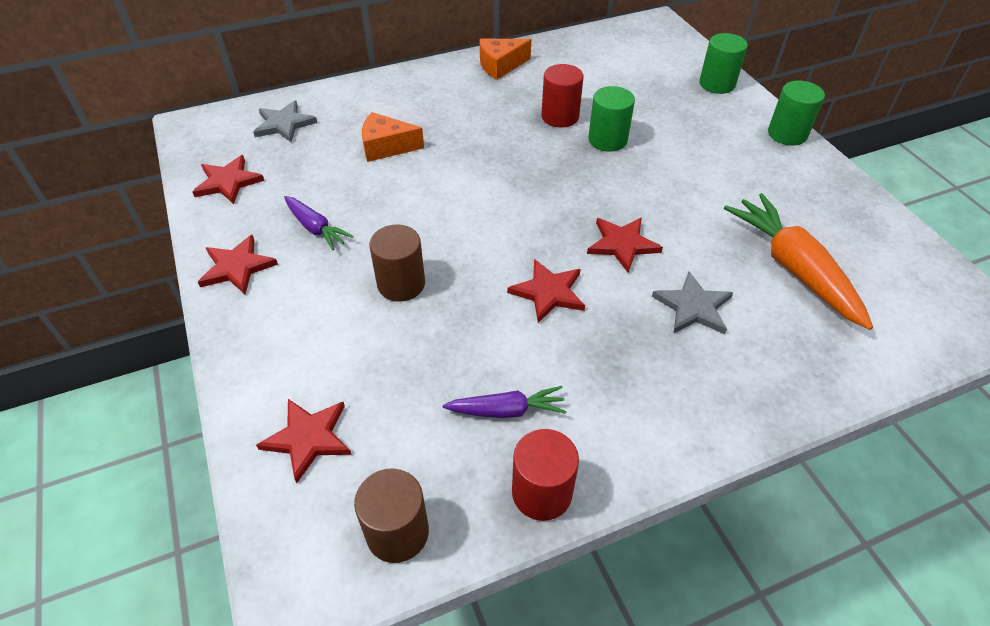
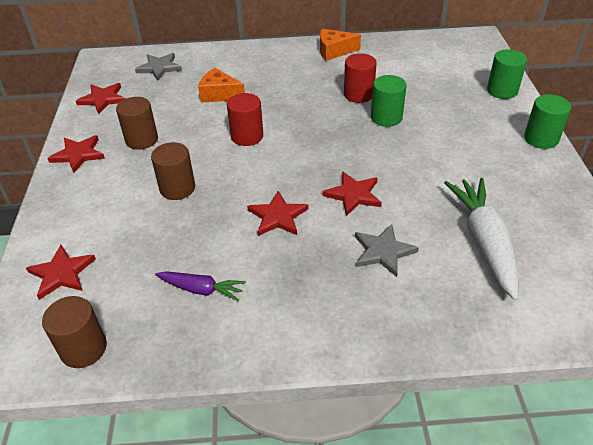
camera: 20 degrees right, 5 degrees down
purple carrot [284,196,354,250] -> brown cylinder [116,97,158,150]
red cylinder [512,429,579,521] -> red cylinder moved to [227,93,263,146]
orange carrot [724,193,873,330] -> white carrot [444,178,519,300]

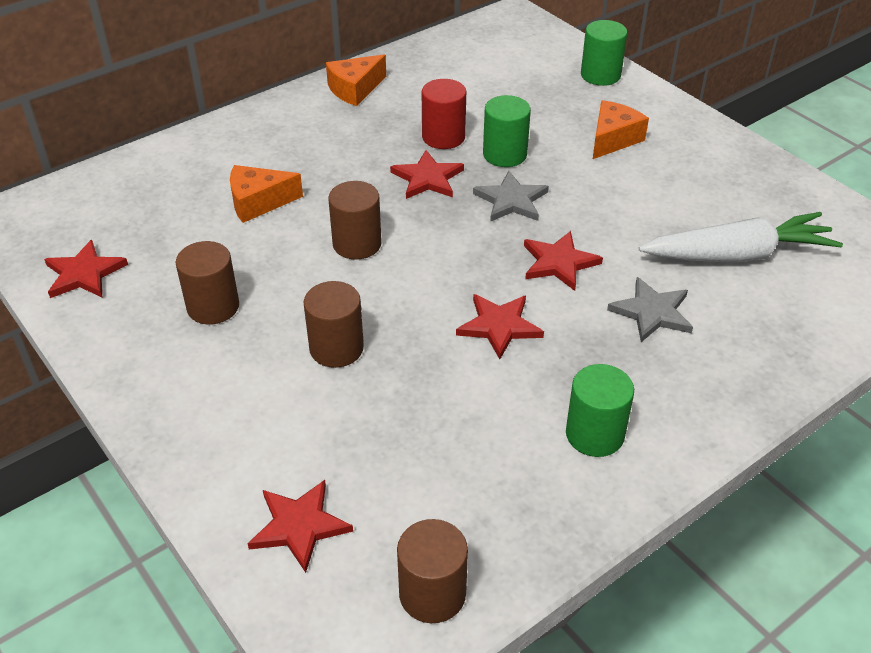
camera: 35 degrees left, 0 degrees up
red star [47,135,105,173] -> red star moved to [390,150,464,199]
grey star [135,53,182,81] -> grey star moved to [473,171,549,222]
purple carrot [155,271,246,301] -> none
red cylinder [227,93,263,146] -> brown cylinder [328,181,382,260]
white carrot [444,178,519,300] -> white carrot turned 120 degrees clockwise [639,212,843,263]
green cylinder [524,94,571,149] -> green cylinder moved to [566,364,634,457]
none -> orange cheese [593,100,649,159]

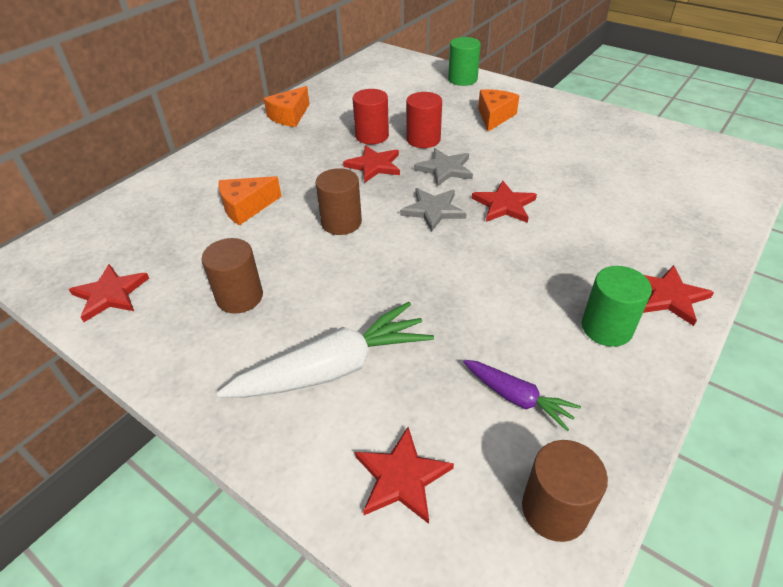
camera: 15 degrees left, 0 degrees up
brown cylinder [304,281,364,368] -> none
red star [456,294,544,359] -> red star moved to [643,265,714,326]
green cylinder [483,95,531,167] -> red cylinder [406,92,442,148]
grey star [607,277,693,342] -> grey star moved to [400,188,467,232]
white carrot [639,212,843,263] -> white carrot moved to [217,302,434,398]
none -> purple carrot [463,360,581,431]

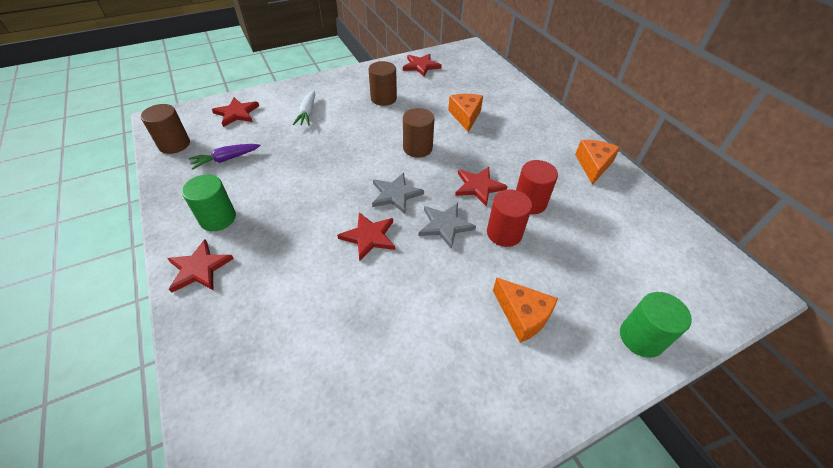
camera: 115 degrees right, 5 degrees up
white carrot [217,302,434,398] -> white carrot [293,90,315,125], size x0.54
orange cheese [263,86,310,127] -> orange cheese turned 45 degrees clockwise [575,140,620,185]

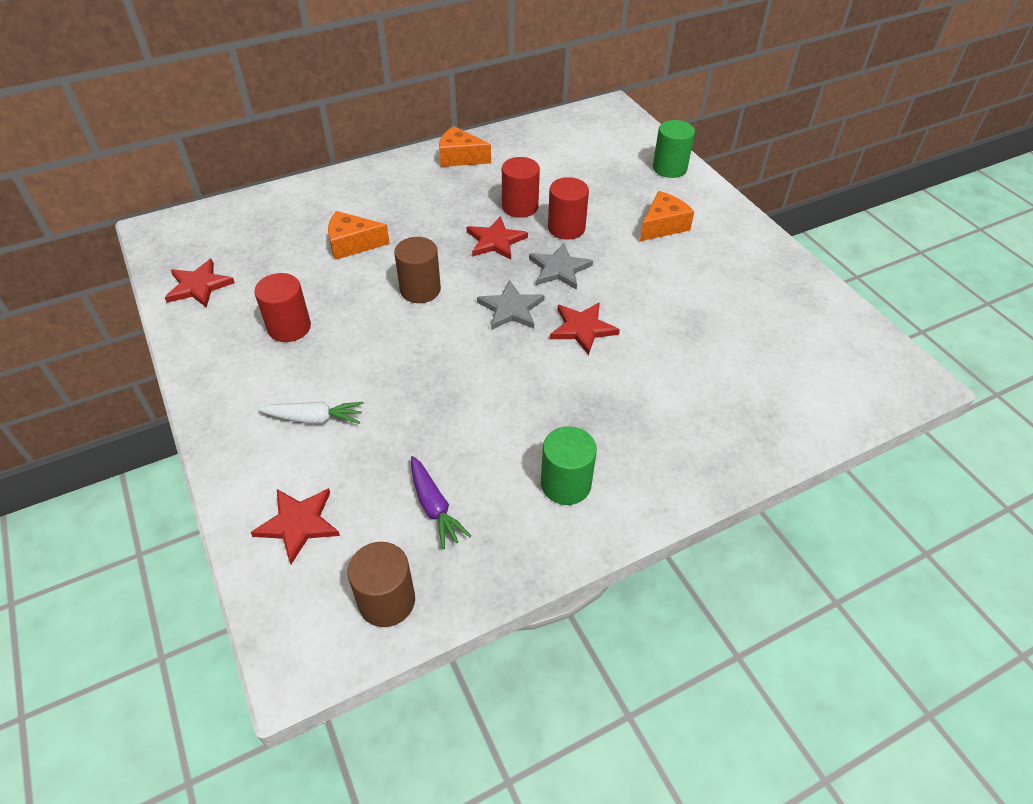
camera: 90 degrees left, 0 degrees up
red star [167,240,234,293] -> none
brown cylinder [369,61,397,106] -> red cylinder [254,273,311,342]

